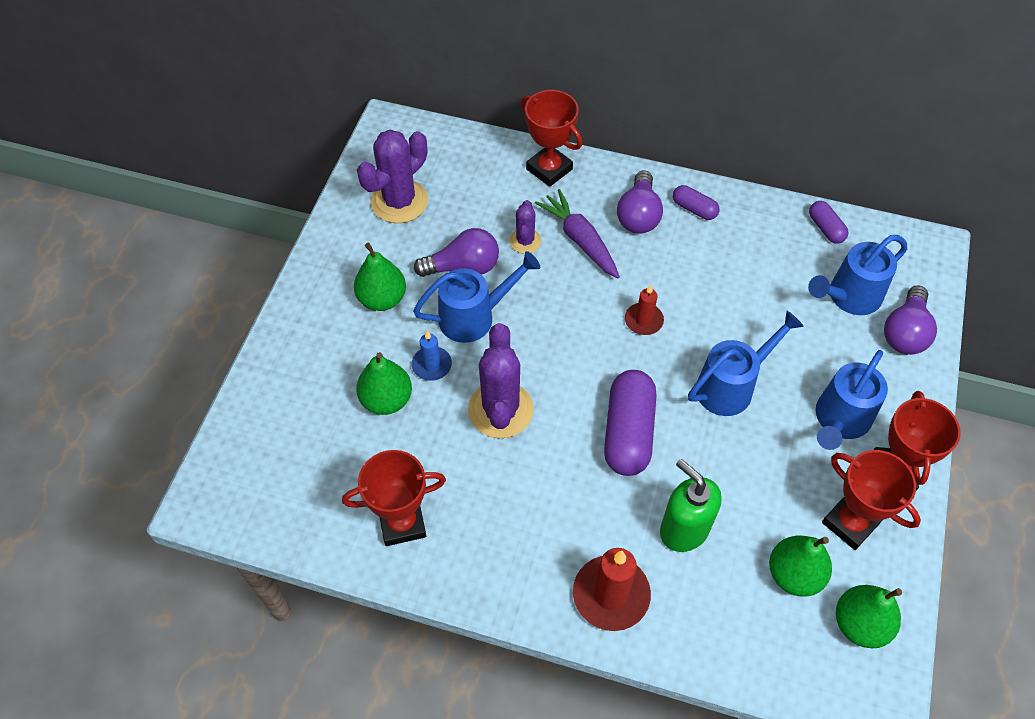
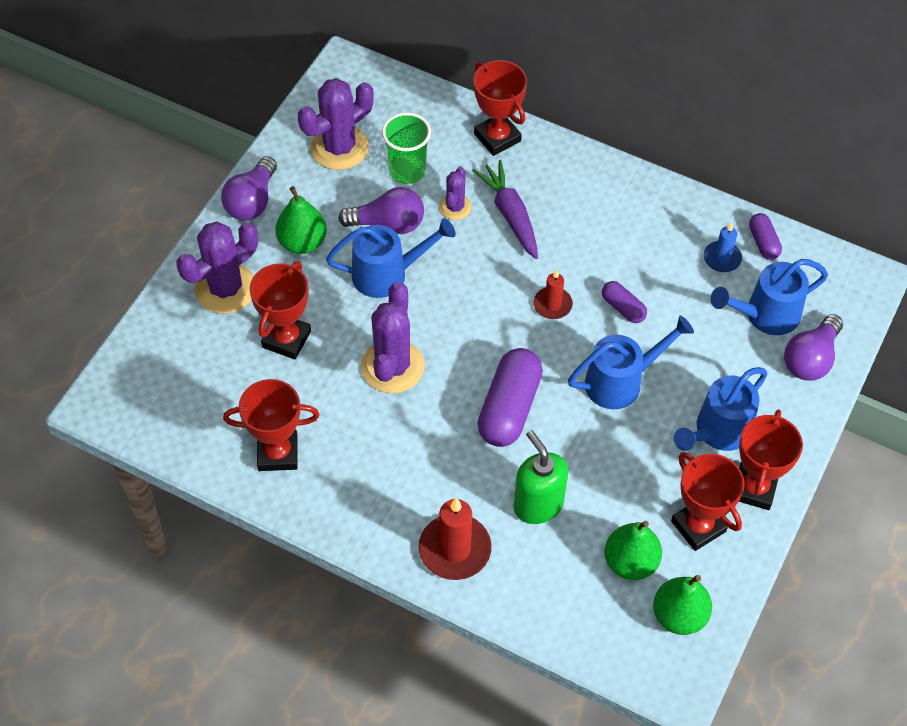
camera: 10 degrees right, 0 degrees up
green pear [356,352,412,415] -> red trophy [249,261,311,360]
blue candle [412,331,452,381] -> blue candle moved to [704,222,742,272]
purple light bulb [617,170,663,234] -> purple light bulb moved to [221,156,277,220]
purple capsule [673,185,720,220] -> purple capsule moved to [602,281,647,323]
none -> purple cactus [177,221,258,314]
none -> green cup [382,112,431,184]

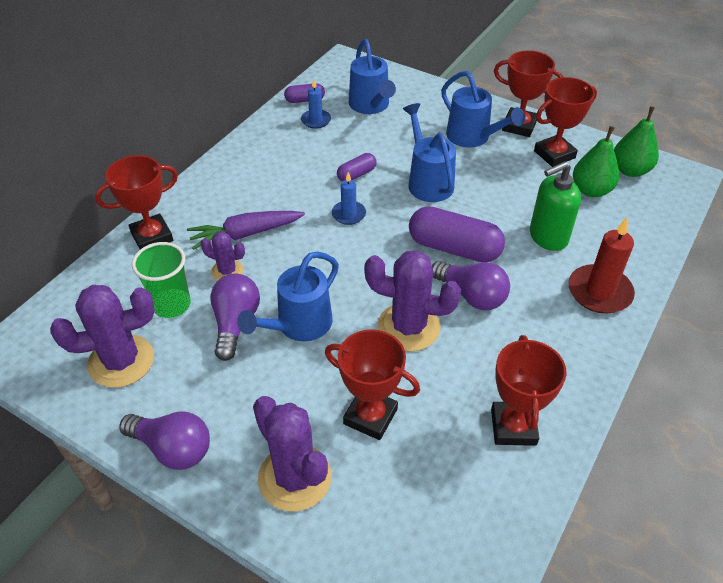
camera: 85 degrees left, 10 degrees down
green pear [275,186,327,254] -> none
purple cactus [298,78,374,170] -> purple cactus turned 75 degrees counterclockwise [50,285,155,388]
blue watering can [326,218,456,298] -> blue watering can turned 135 degrees counterclockwise [237,251,339,342]
red candle [533,270,573,319] -> blue candle [332,172,366,225]
purple light bulb [784,314,843,380] -> purple light bulb moved to [432,261,510,310]

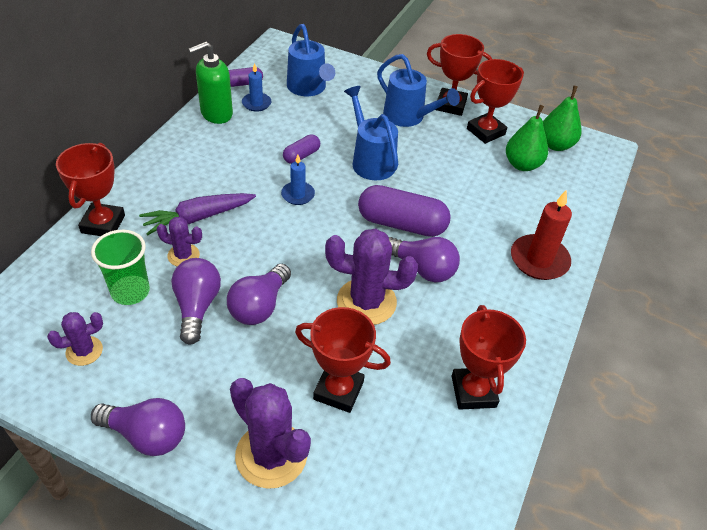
camera: 10 degrees left, 0 degrees up
purple cactus [50,285,155,388] -> purple cactus [47,312,103,366], size x0.55
red trophy [95,155,178,249] -> red trophy turned 45 degrees counterclockwise [56,143,125,236]
blue watering can [237,251,339,342] -> purple light bulb [227,264,291,325]
green soap dispenser [530,161,581,251] -> green soap dispenser moved to [188,42,233,124]

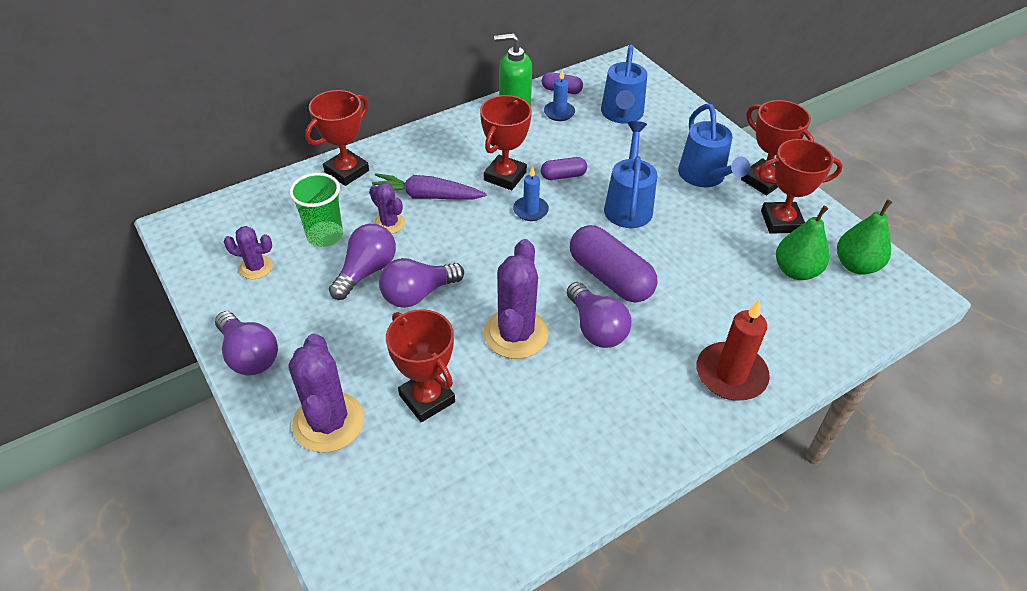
camera: 35 degrees right, 0 degrees up
purple cactus [325,228,418,325] -> purple cactus turned 60 degrees clockwise [484,239,548,359]
red trophy [452,305,526,410] -> red trophy moved to [480,95,532,190]

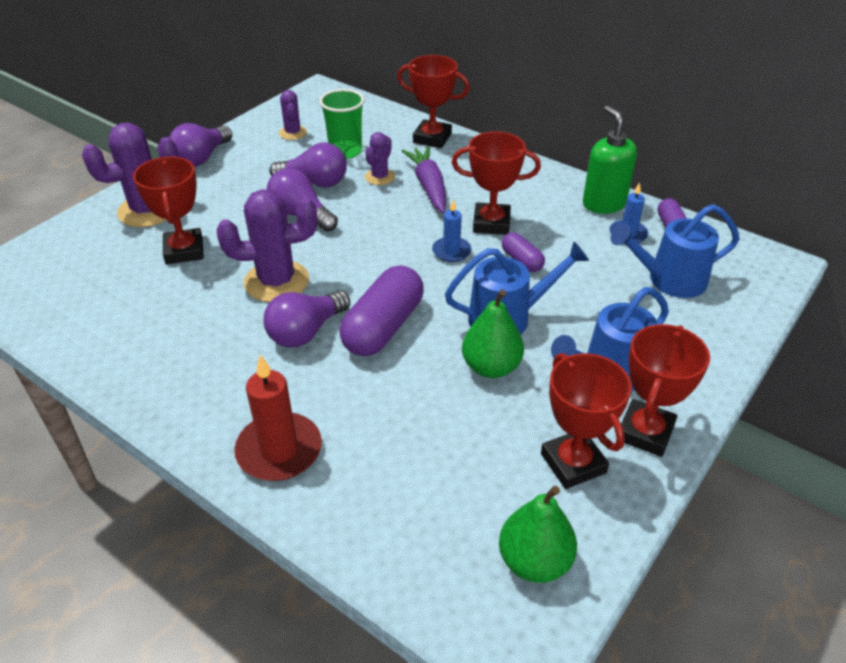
camera: 70 degrees right, 5 degrees down
red trophy [386,309,455,422] -> red trophy turned 45 degrees counterclockwise [133,156,204,264]
green pear [776,206,829,280] -> green pear moved to [462,290,524,378]

